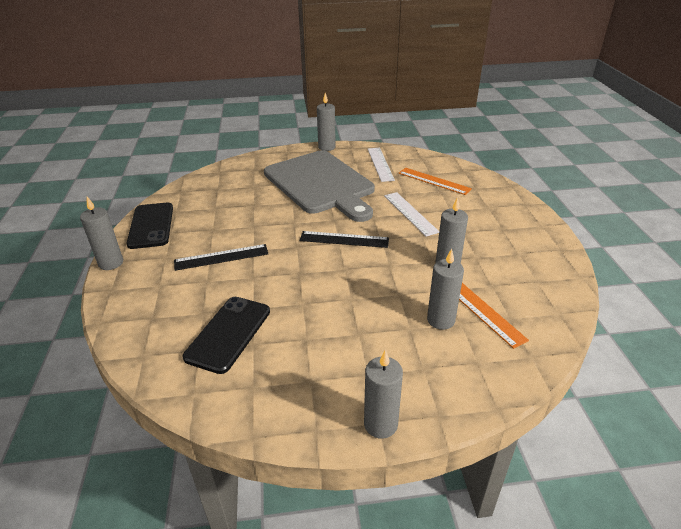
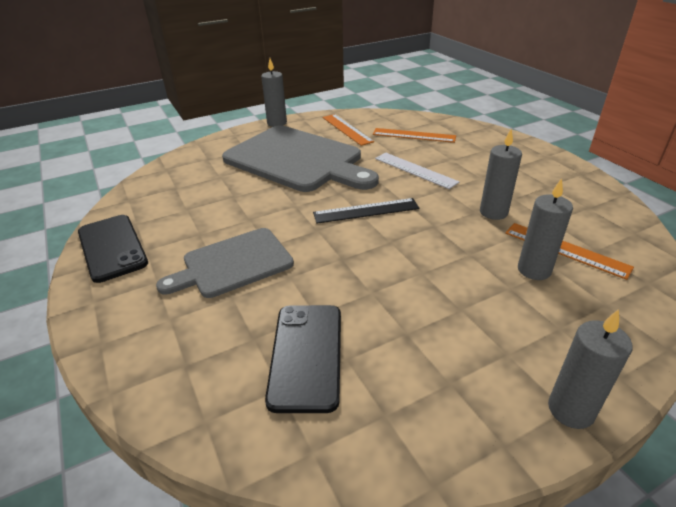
camera: 20 degrees left, 0 degrees up
grey candle [80,197,123,270] -> none
black ruler [174,244,268,271] -> grey cutting board [156,228,294,298]
white ruler [368,148,395,182] -> orange ruler [322,114,374,146]

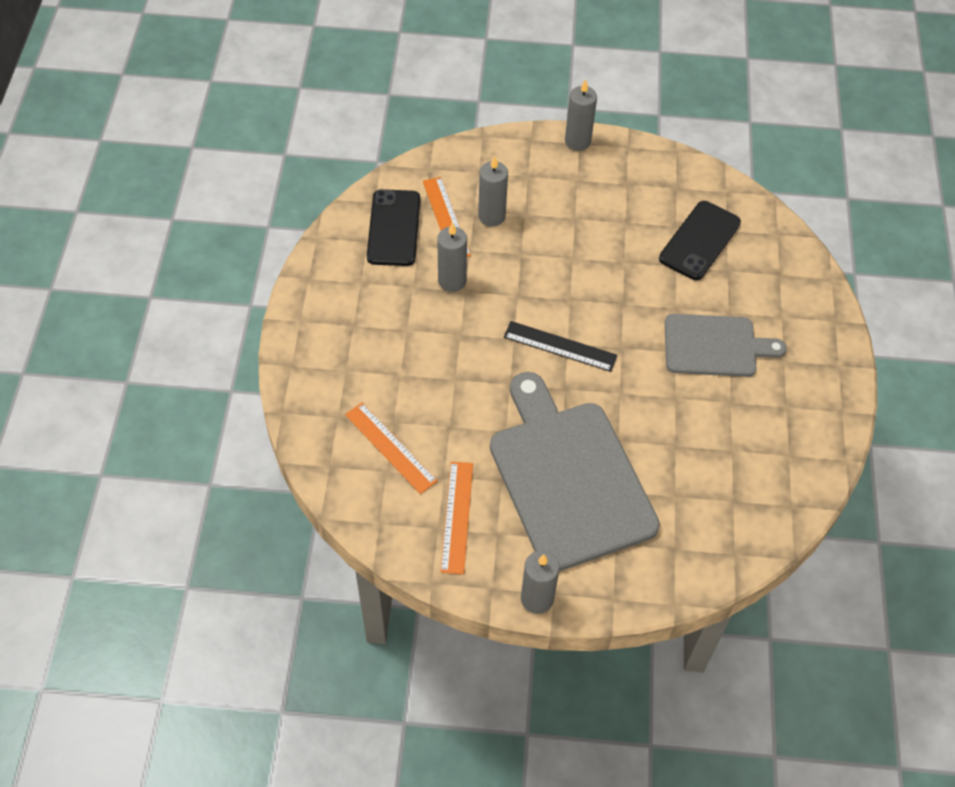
camera: 150 degrees left, 20 degrees up
black phone [78,215,148,283] -> black phone moved to [367,189,420,266]
white ruler [375,153,459,189] -> none

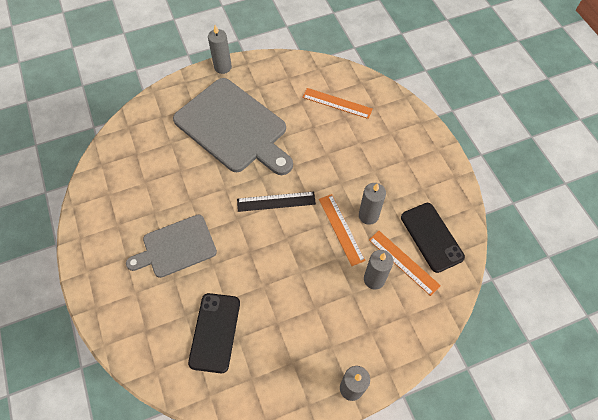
camera: 155 degrees right, 5 degrees up
orange ruler [440,462,473,574] -> orange ruler moved to [319,194,366,266]

